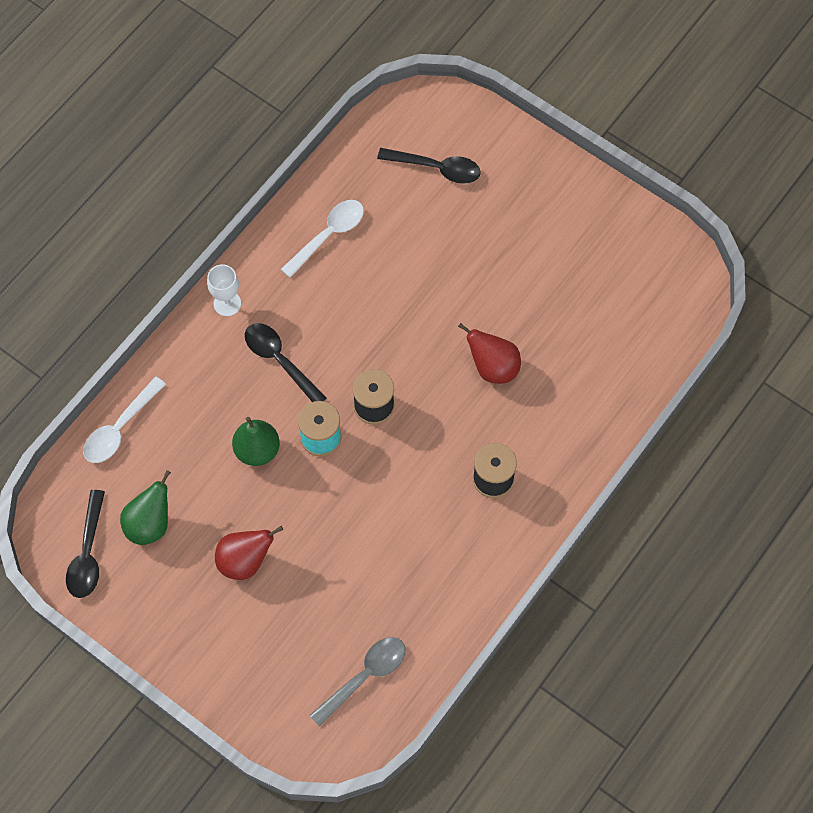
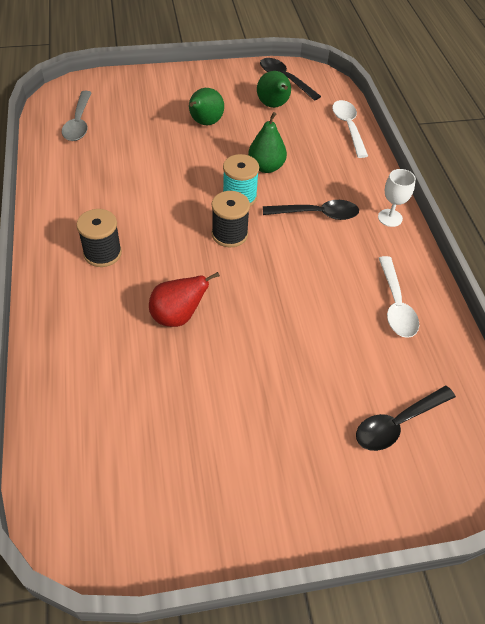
camera: 130 degrees right, 15 degrees down
red pear [215,526,283,580] -> green pear [189,88,224,125]

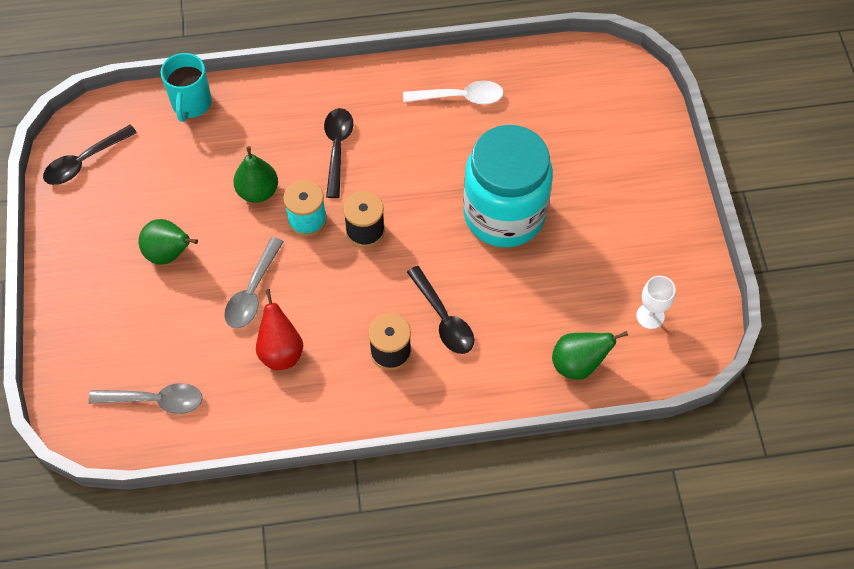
camera: 85 degrees left, 10 degrees up
red pear [149,272,220,327] -> red pear moved to [256,289,303,370]
green pear [257,71,291,108] -> green pear moved to [552,331,628,380]
white spoon [332,100,368,158] -> turquoise mug [161,53,212,122]
black spoon [356,386,456,451] -> black spoon moved to [407,266,474,354]
white goblet [378,169,416,227] -> white goblet moved to [636,276,676,329]
none -> grey spoon [224,237,284,328]
none -> turquoise jar [463,125,553,247]

